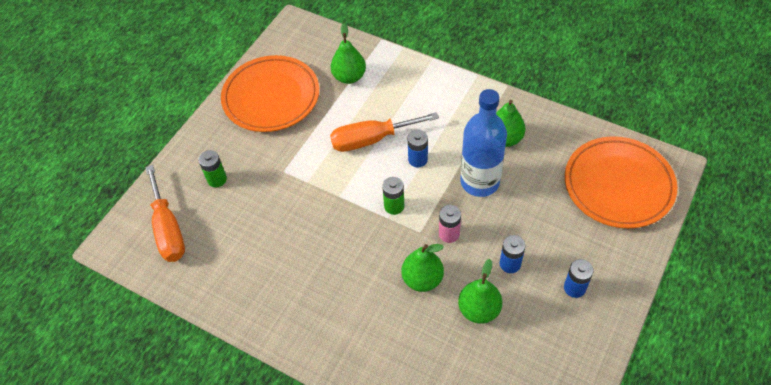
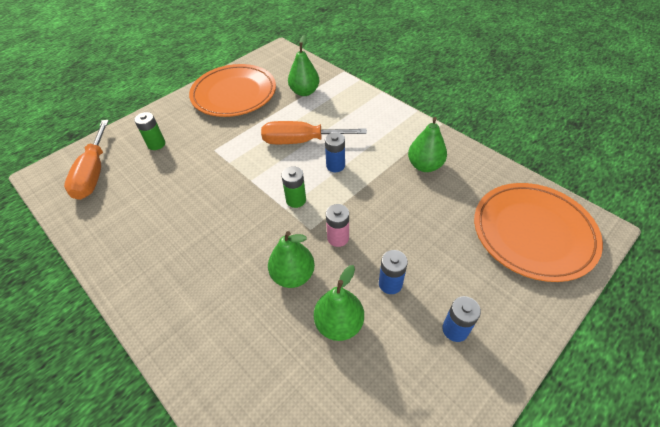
camera: 15 degrees right, 5 degrees down
blue bottle [460,89,507,197] -> none

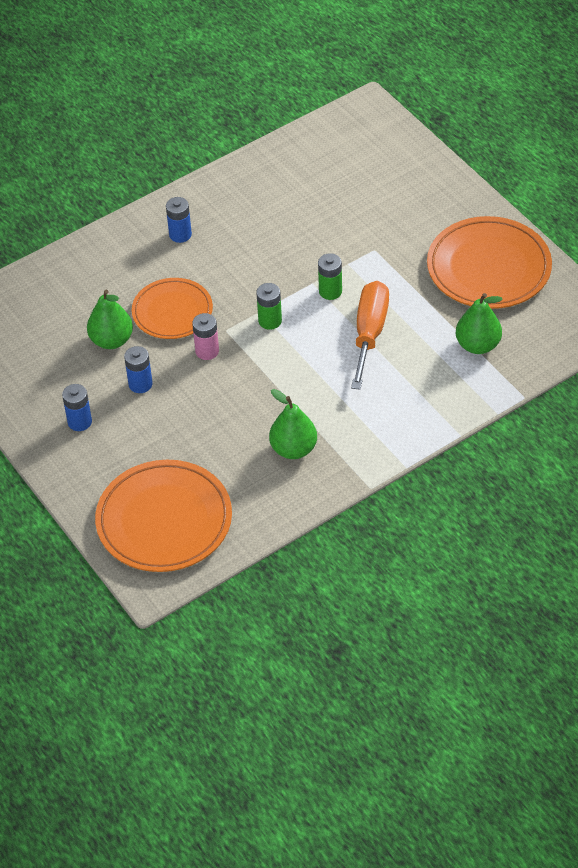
camera: 100 degrees right, 0 degrees up
orange screwdriver [64,120,109,200] -> none
green battery [134,112,165,150] -> green battery moved to [318,253,342,300]
green pear [268,231,315,288] -> orange plate [132,278,213,339]
blue battery [325,132,345,172] -> blue battery moved to [166,197,192,243]

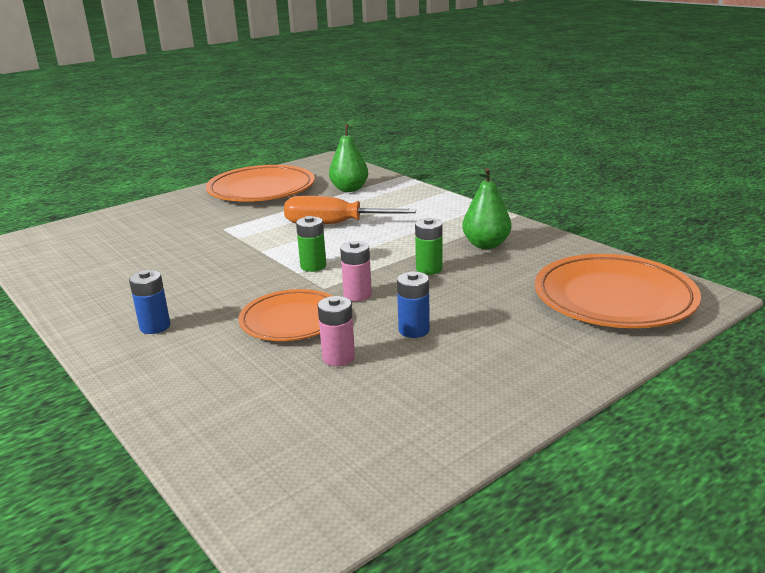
camera: 95 degrees left, 25 degrees down
blue battery [62,384,92,431] -> none
green pear [87,290,133,349] -> pink battery [318,296,355,366]
green battery [318,253,342,300] -> green battery moved to [415,218,443,275]

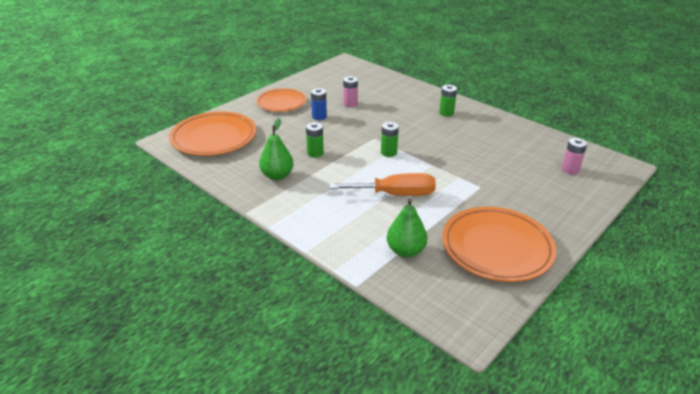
camera: 170 degrees right, 10 degrees up
blue battery [129,270,170,334] -> green battery [439,85,457,116]
orange plate [238,289,332,341] -> orange plate moved to [257,88,306,112]
pink battery [340,241,372,301] -> pink battery moved to [562,138,587,174]

